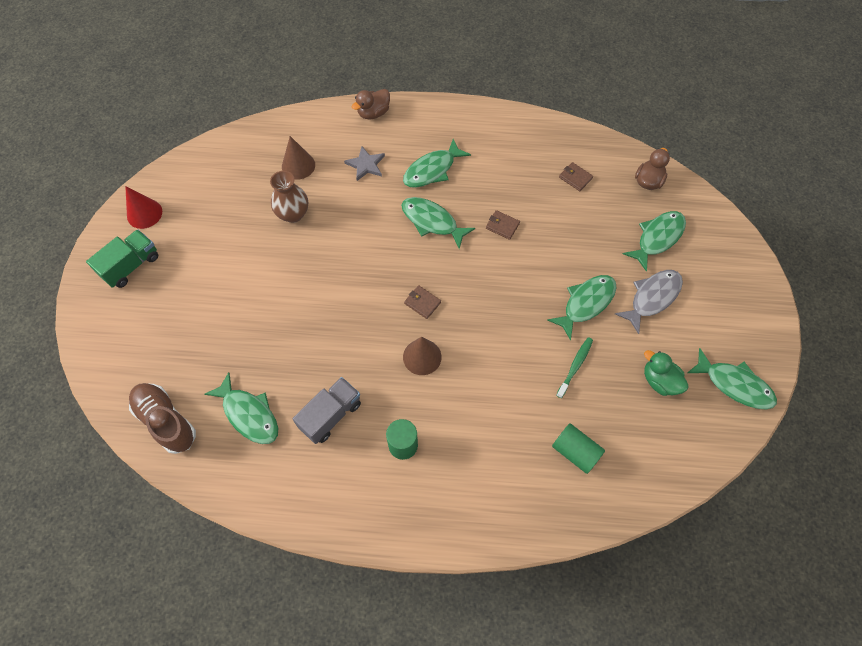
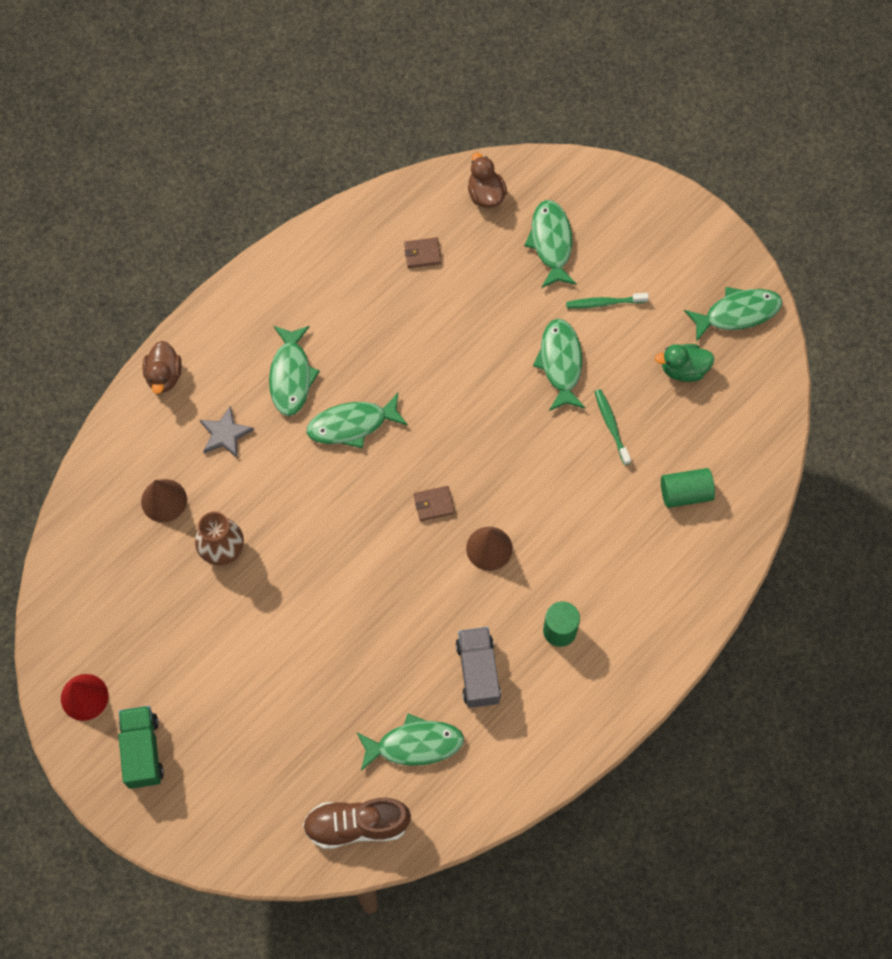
camera: 50 degrees left, 5 degrees up
brown wallet [486,210,520,240] -> none
grey fish [615,270,683,334] -> green toothbrush [566,293,649,309]

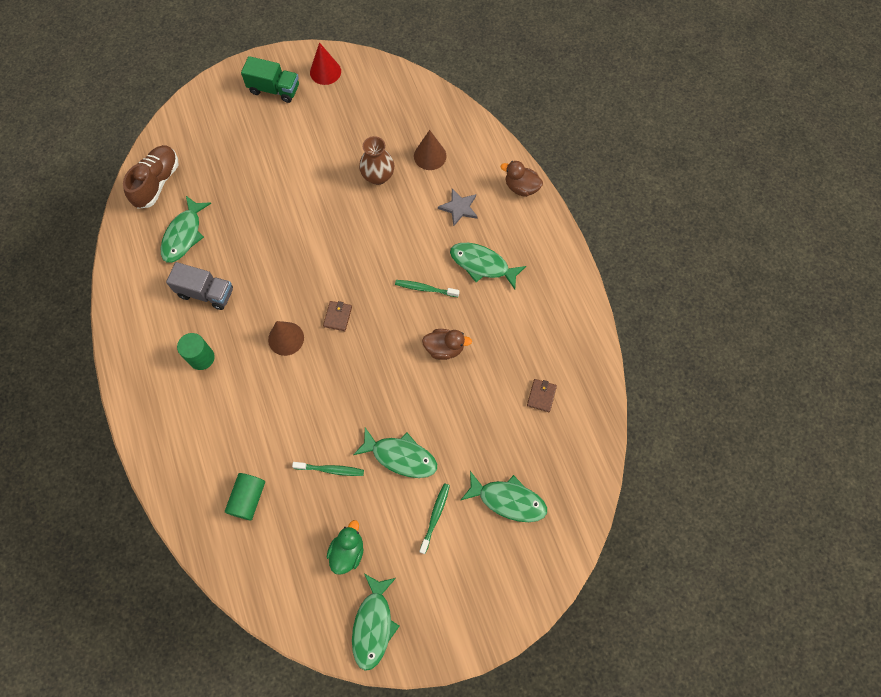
camera: 115 degrees right, 0 degrees up
green fish [307,393,408,448] -> green toothbrush [395,280,460,297]
brown duck [468,153,507,208] -> brown duck moved to [422,329,472,360]

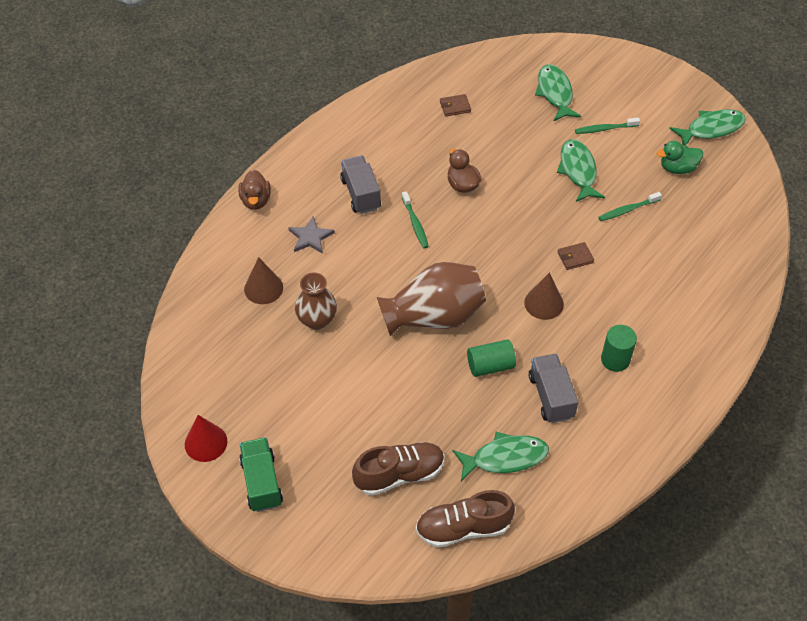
camera: 120 degrees left, 15 degrees down
green cylinder [225,473,265,520] -> green cylinder moved to [467,339,516,377]
green toothbrush [292,462,364,476] -> green toothbrush turned 90 degrees counterclockwise [598,192,662,221]
brown wallet [323,301,352,331] -> brown wallet moved to [557,242,594,270]
green fish [450,243,526,289] -> grey truck [340,155,381,214]
none -> brown shoe [352,442,445,496]
none -> brown vase [377,262,486,336]

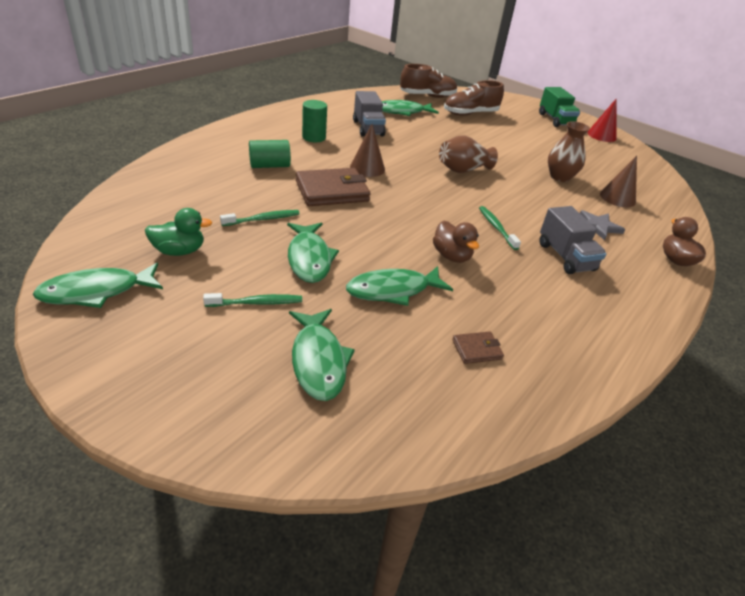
camera: 175 degrees right, 15 degrees down
brown vase [377,262,486,336] -> brown vase [439,135,498,173], size x0.63
green cylinder [467,339,516,377] -> green cylinder moved to [249,140,291,168]
brown wallet [557,242,594,270] -> brown wallet [296,168,370,206], size x2.12
none -> green fish [346,266,453,306]

